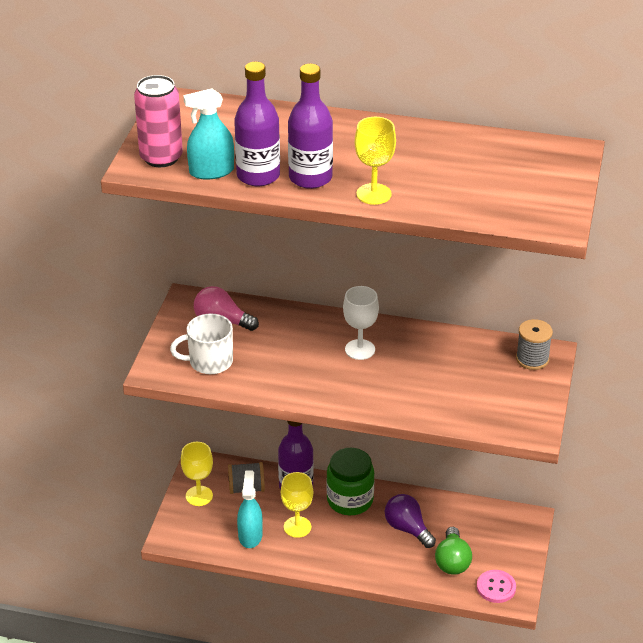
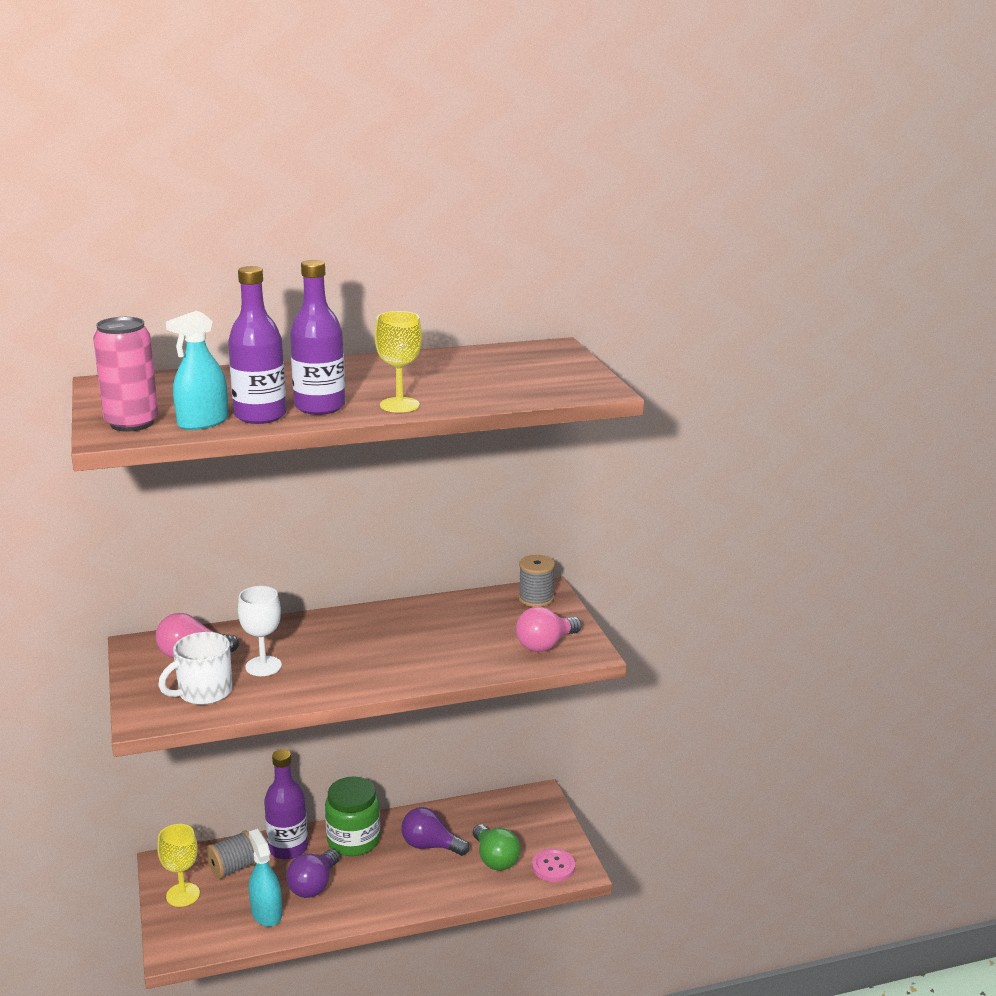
camera: 30 degrees left, 15 degrees down
yellow goblet [281,472,313,538] -> purple light bulb [286,849,340,898]
white goblet [343,286,379,360] -> white goblet moved to [238,586,282,676]
none -> pink light bulb [516,607,582,652]

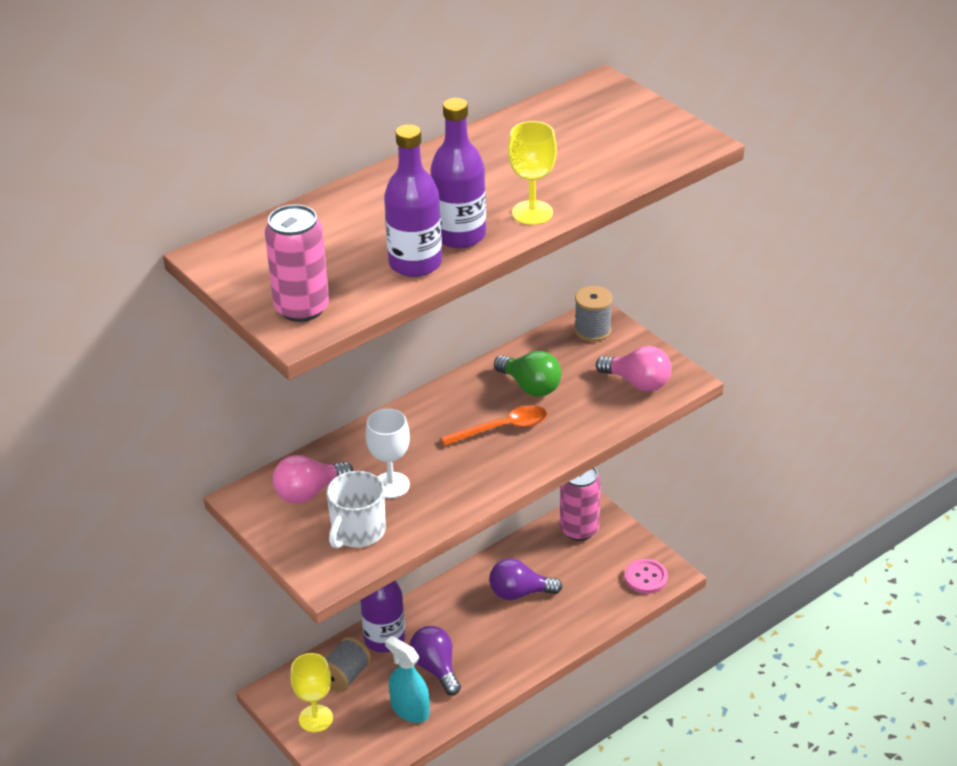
camera: 20 degrees left, 15 degrees up
turquoise spray bottle [166,311,228,430] -> none
purple light bulb [286,849,340,898] -> purple light bulb turned 150 degrees clockwise [410,626,461,696]
green jar [325,776,380,856] -> none
green light bulb [473,824,520,871] -> green light bulb moved to [494,351,562,397]
pink light bulb [516,607,582,652] -> pink light bulb turned 90 degrees counterclockwise [596,346,671,391]
none -> orange spoon [441,405,547,446]
none -> pink can [560,467,601,541]

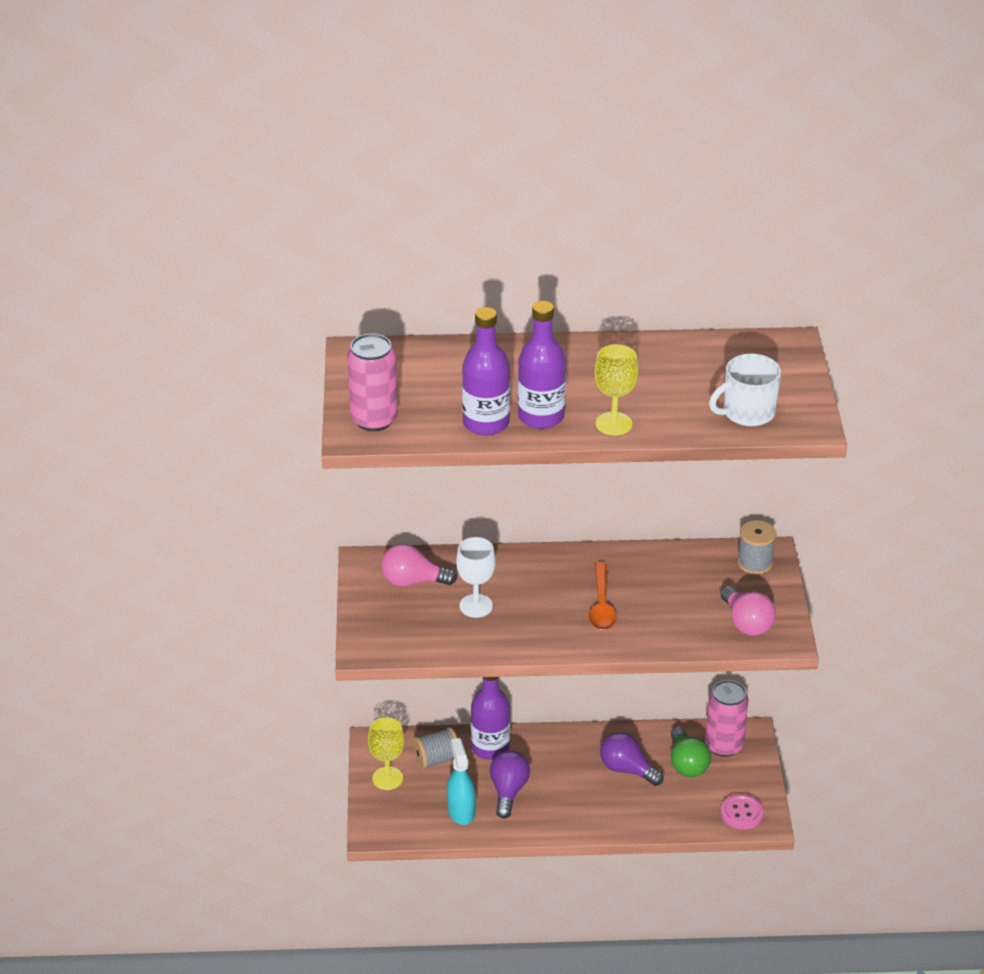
camera: 35 degrees right, 0 degrees up
white mug [327,471,386,549] -> white mug moved to [709,353,781,426]
orange spoon [441,405,547,446] -> orange spoon turned 75 degrees clockwise [589,562,617,630]
green light bulb [494,351,562,397] -> green light bulb moved to [671,727,711,777]

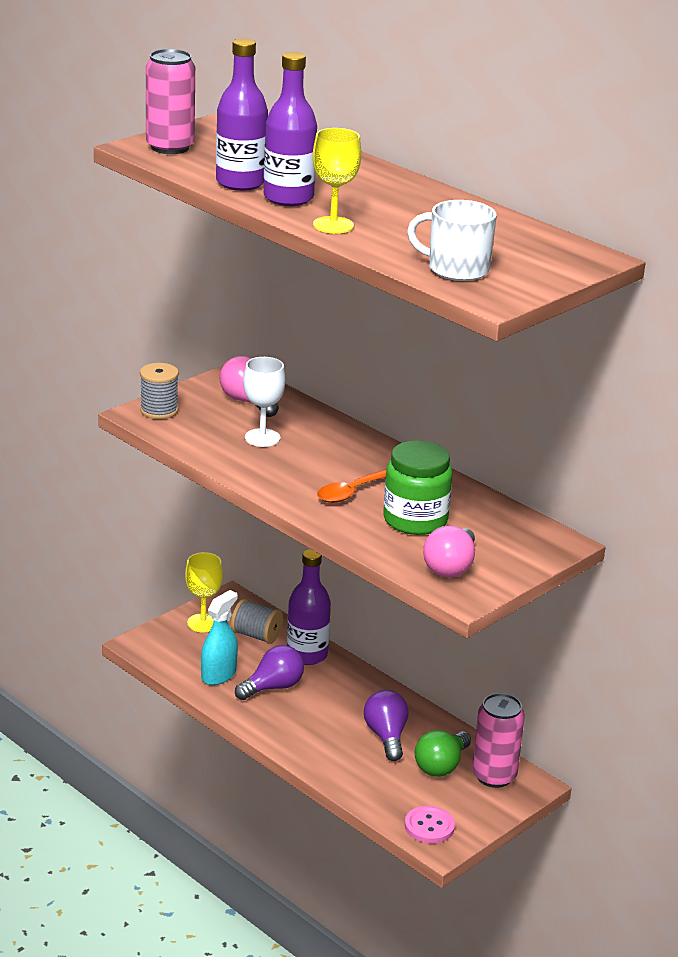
camera: 45 degrees right, 10 degrees down
grey spool [737,520,776,574] -> grey spool moved to [140,363,179,419]
none -> green jar [383,440,452,535]

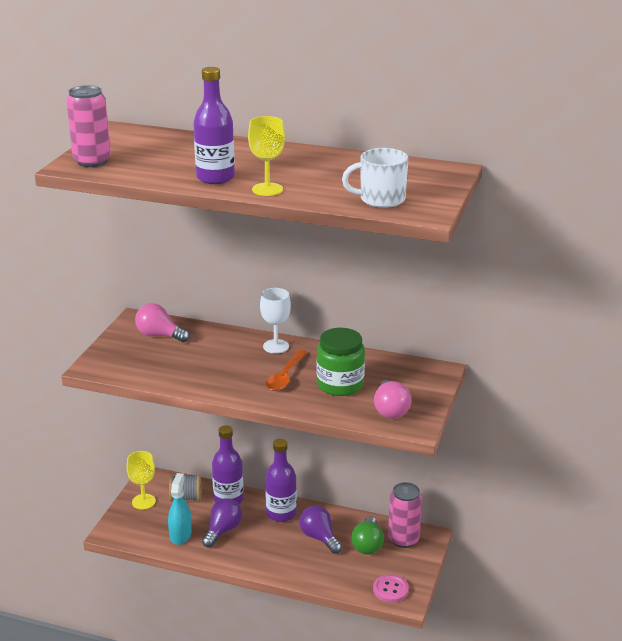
camera: 25 degrees left, 0 degrees up
grey spool [140,363,179,419] -> none
purple bottle [216,38,268,191] -> purple bottle moved to [265,439,297,522]
white goblet [243,357,285,447] -> white goblet moved to [260,288,291,354]

